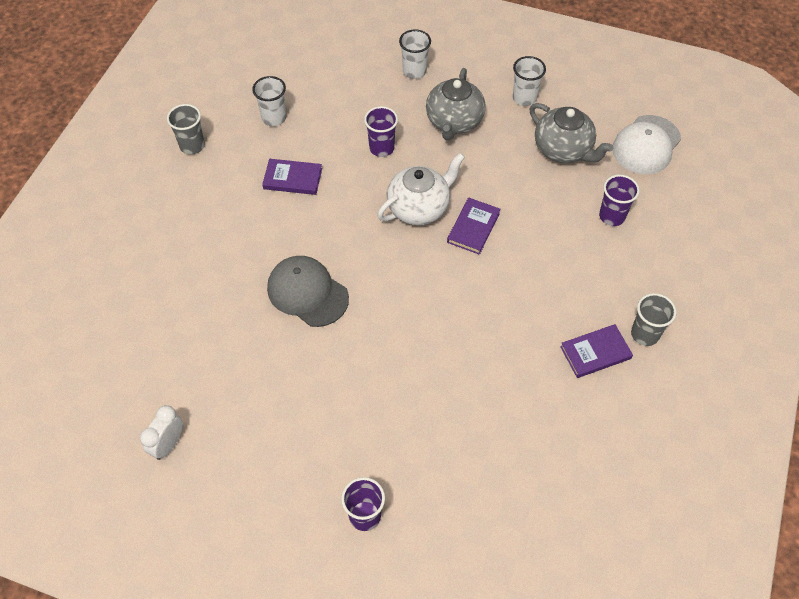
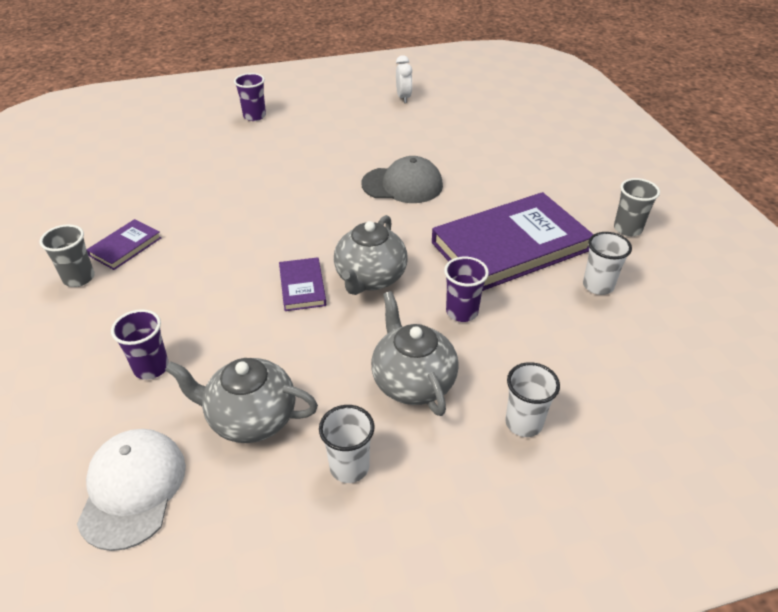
camera: 145 degrees right, 15 degrees down
purple book [262,159,322,195] -> purple book [432,192,594,291], size x2.24
white teapot [377,153,465,225] -> grey teapot [334,215,408,295]

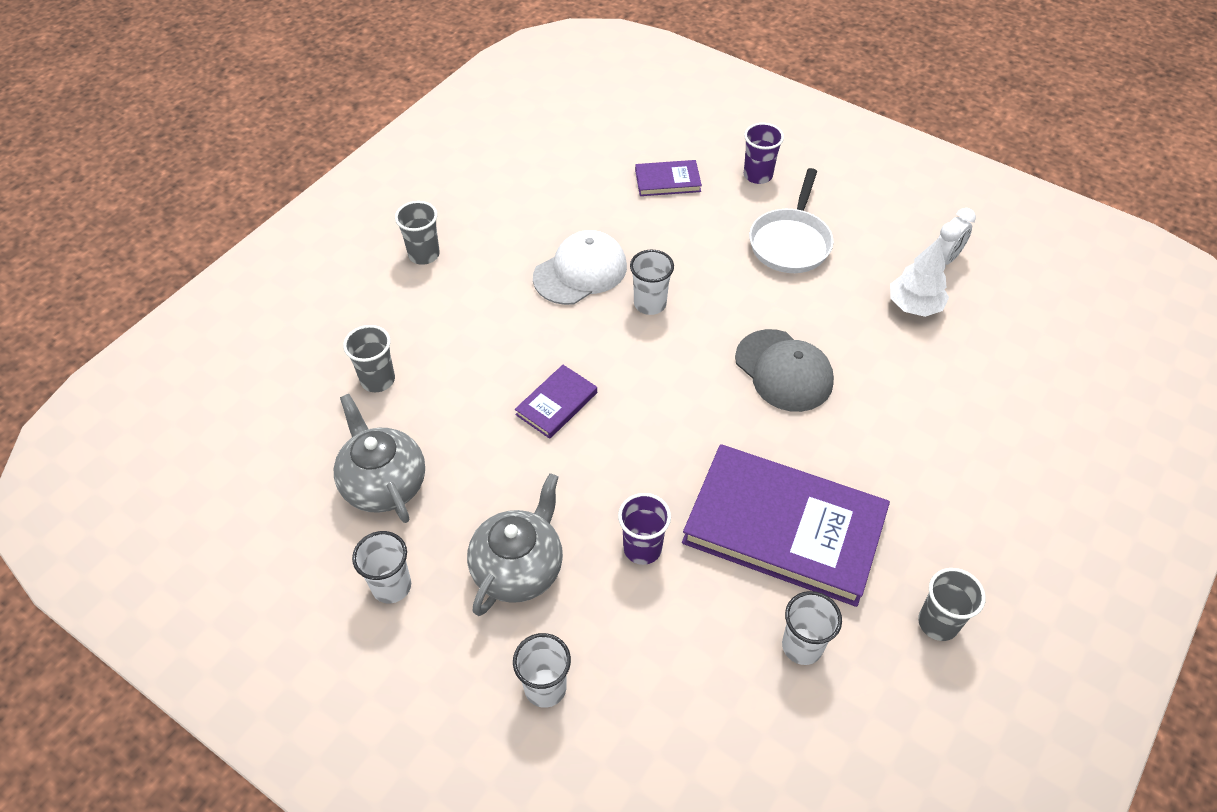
camera: 50 degrees right, 10 degrees up
white cap [77,429,186,551] -> white cap moved to [533,230,627,305]
purple book [86,219,161,270] -> purple book moved to [635,160,702,196]
purple cup [111,309,169,380] -> grey cup [343,325,395,392]
grey teapot [334,215,408,295] -> none
none -> white cup [630,250,674,315]
none -> white pan [749,168,833,273]
none -> white tree [890,237,949,317]

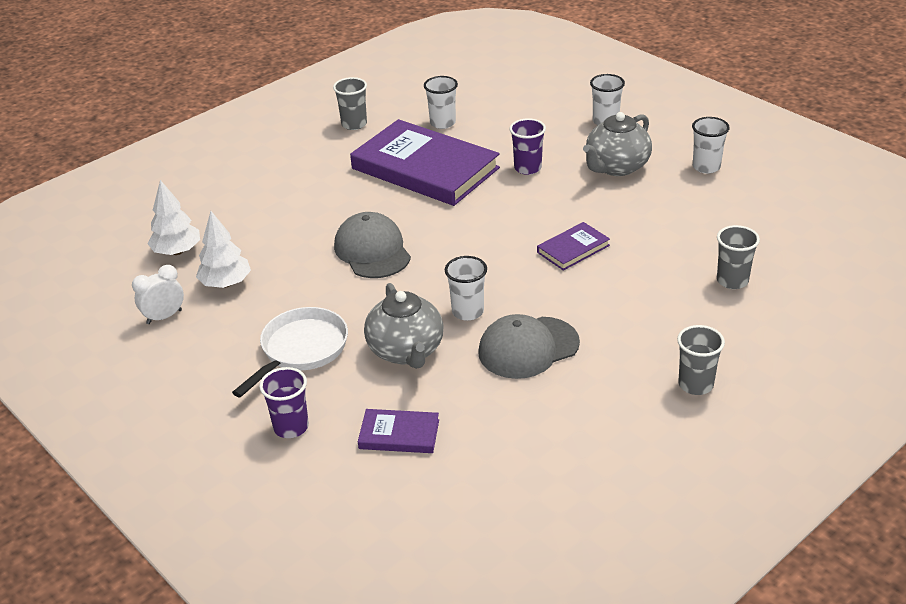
camera: 165 degrees left, 15 degrees down
grey teapot [334,394,425,523] -> grey teapot moved to [364,283,444,369]
white cap [533,230,627,305] -> grey cap [478,314,580,379]
none -> white tree [147,180,200,255]

